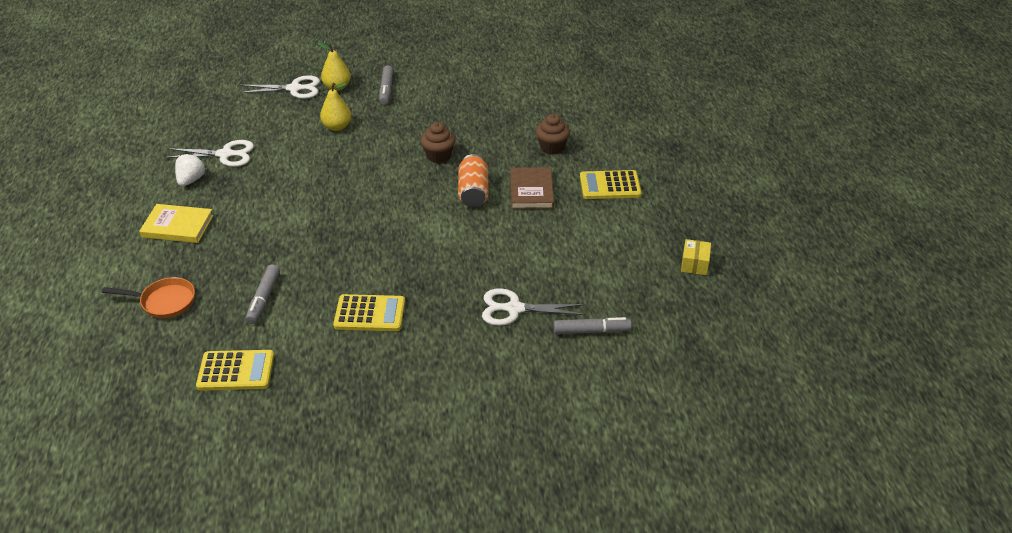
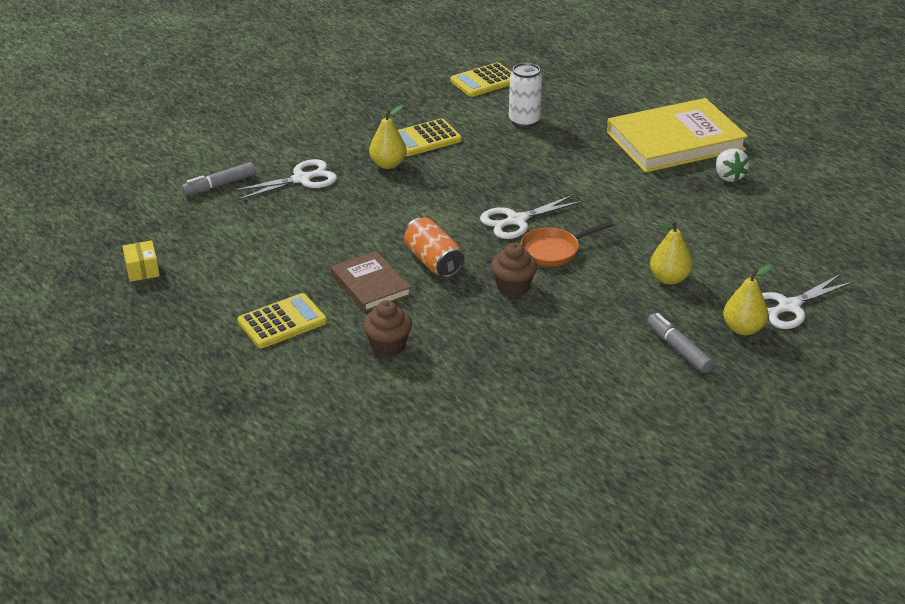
camera: 150 degrees right, 5 degrees down
orange pan [102,277,195,318] -> orange pan moved to [521,221,613,266]
yellow book [139,204,214,243] -> yellow book [607,98,748,173], size x1.82
white scissors [164,140,254,167] -> white scissors moved to [480,194,583,239]
grey marker [246,264,280,324] -> white can [509,63,542,128]
none -> yellow pear [369,105,407,169]

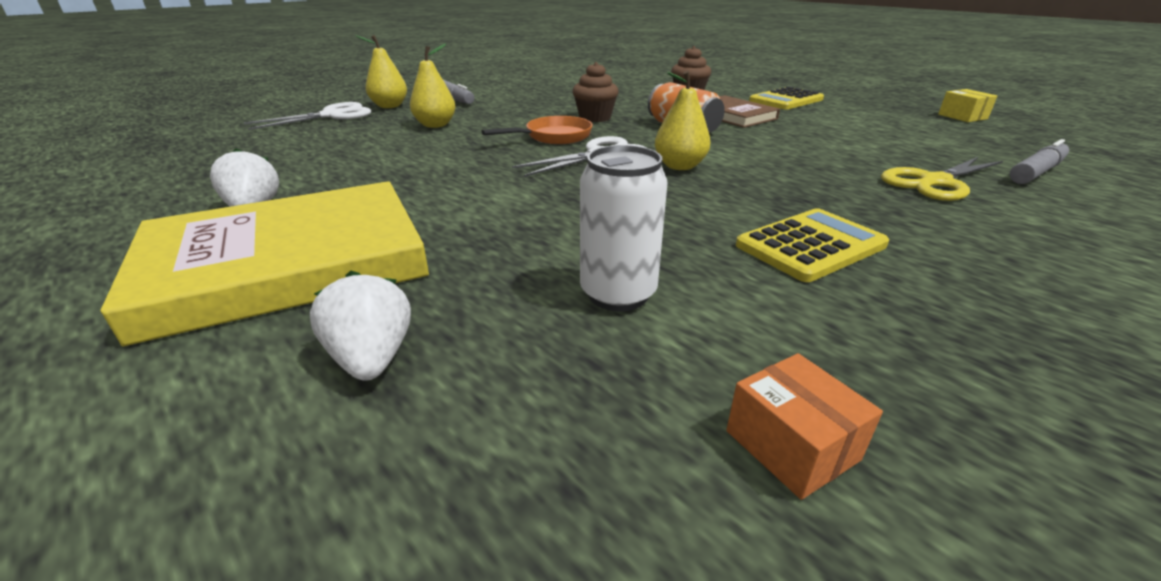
camera: 175 degrees right, 5 degrees down
white scissors [232,159,337,200] -> yellow scissors [881,157,1003,201]
yellow pear [369,105,407,169] -> yellow pear moved to [655,71,710,170]
yellow calculator [450,62,512,97] -> orange box [726,353,883,500]
none -> white strawberry [310,271,411,381]

